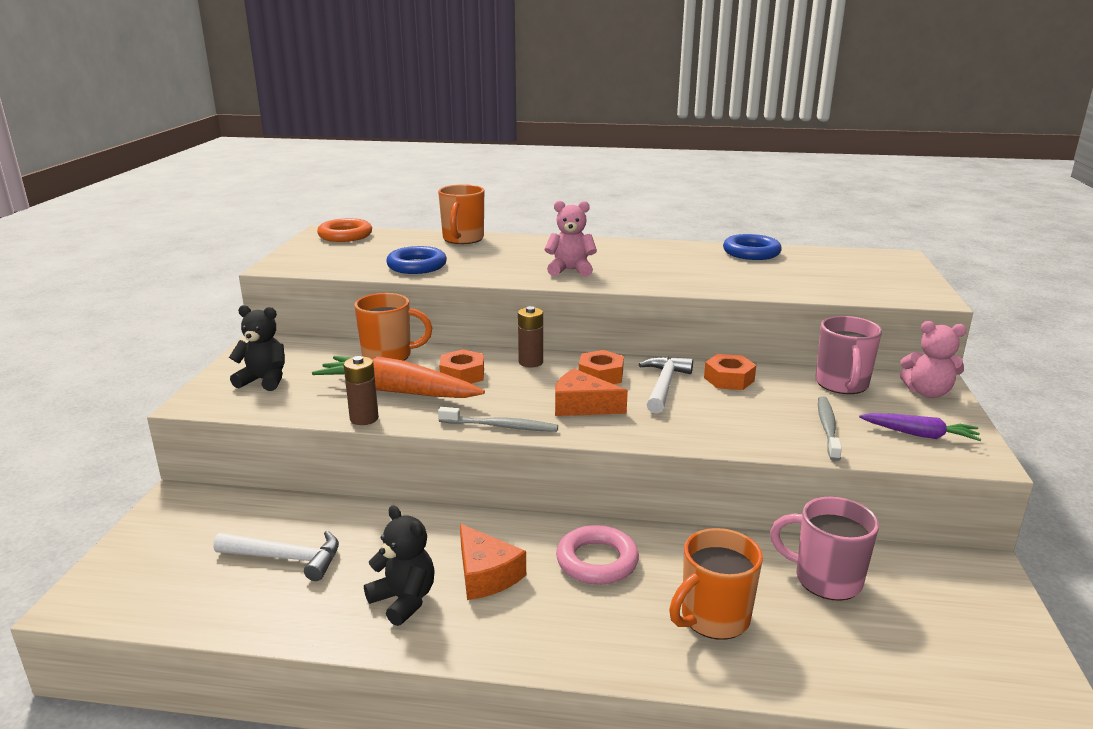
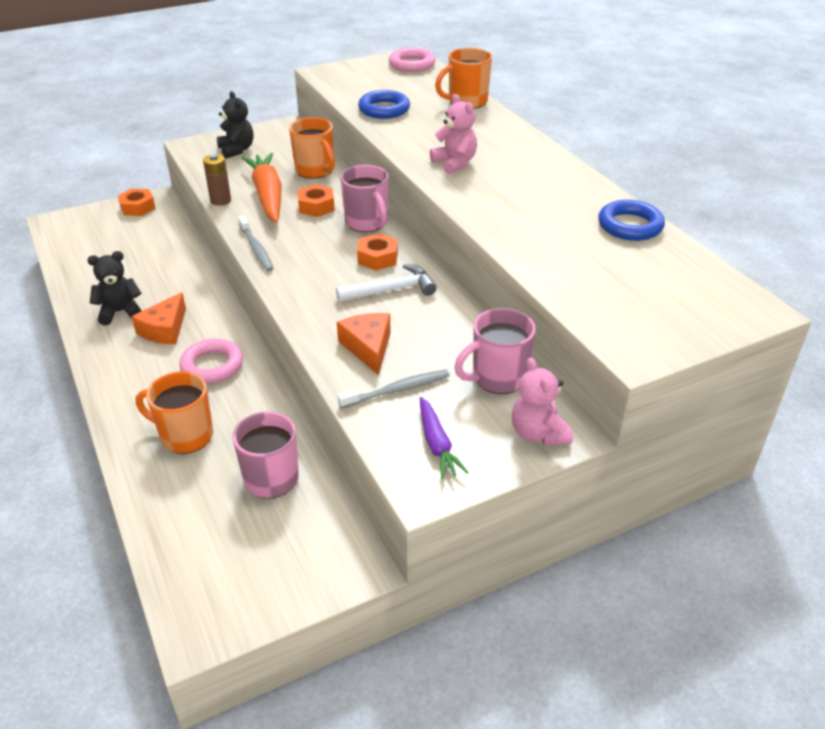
camera: 55 degrees right, 15 degrees up
white hammer [213,530,339,581] -> none
orange ring [317,218,372,242] -> pink ring [389,48,436,72]
black teddy bear [364,505,435,626] -> black teddy bear turned 120 degrees counterclockwise [87,251,142,325]
brown battery [518,306,543,367] -> pink mug [340,165,389,232]
orange cheese [555,369,628,416] -> orange cheese moved to [337,313,391,375]
orange nut [704,354,756,390] -> orange nut moved to [118,189,156,216]

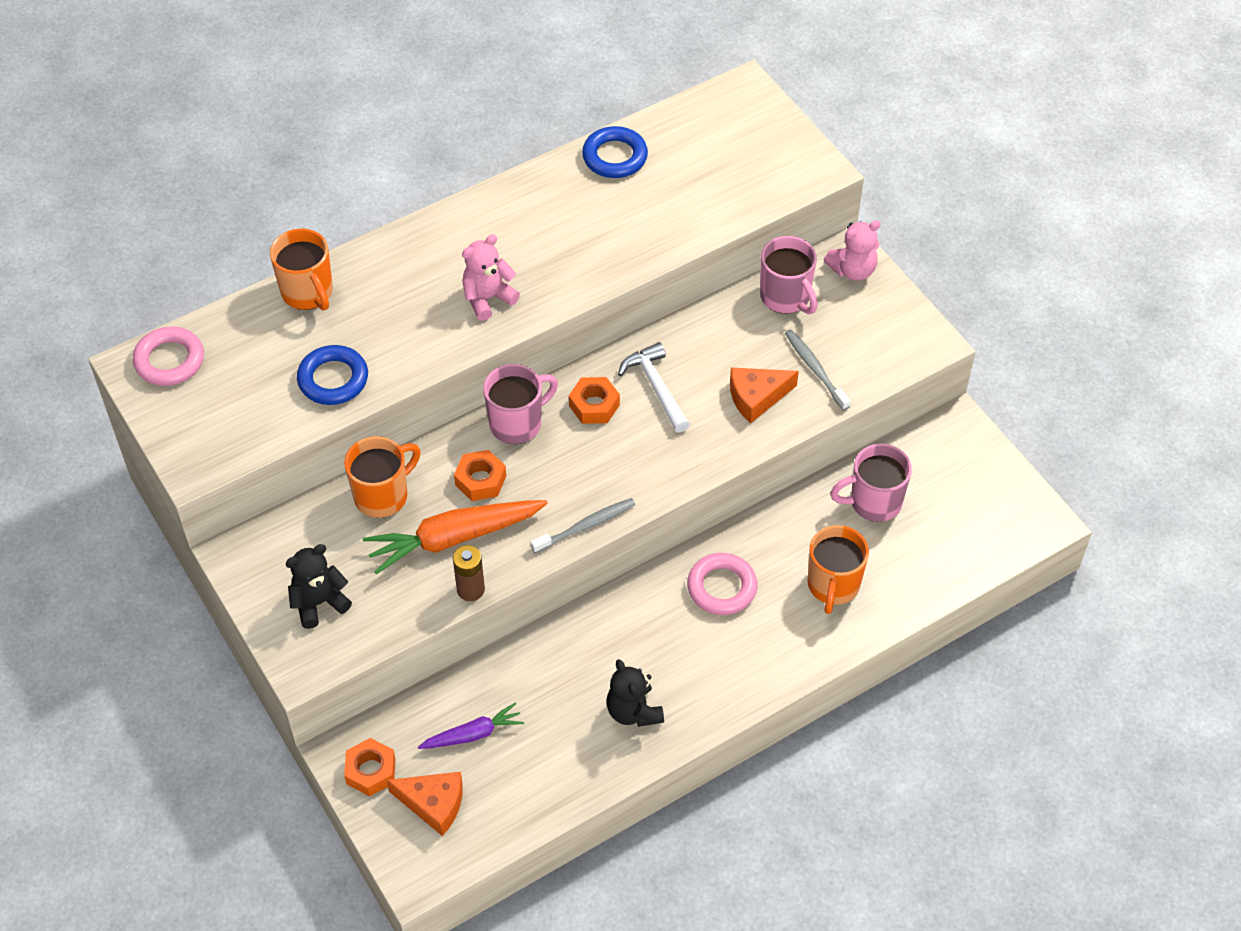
camera: 95 degrees left, 15 degrees up
orange cheese [131,292,186,344] -> orange cheese moved to [387,772,463,836]
purple carrot [420,397,469,479] -> purple carrot moved to [418,702,524,749]

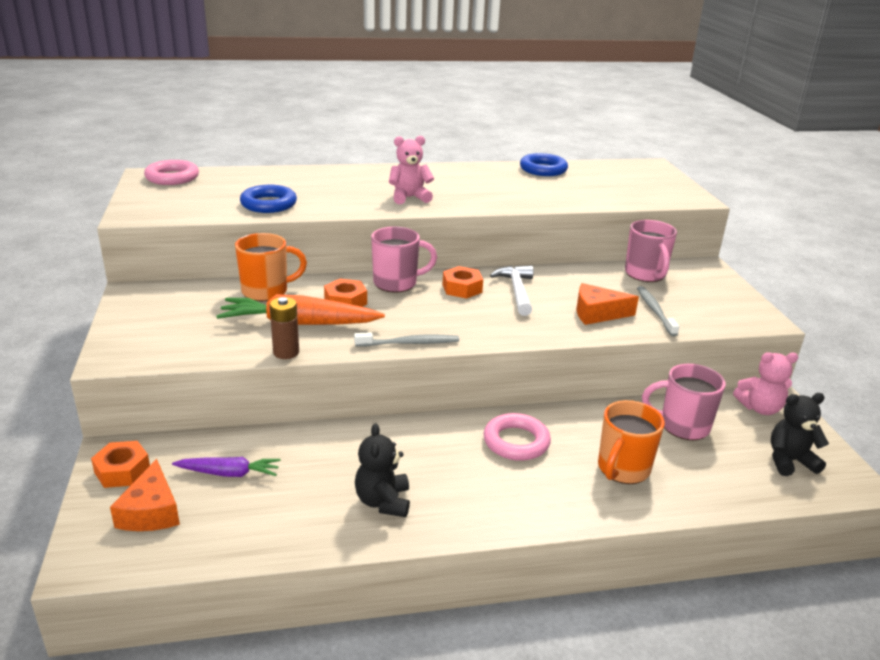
camera: 20 degrees right, 25 degrees down
orange mug [270,229,333,311] -> none
black teddy bear [286,544,352,629] -> black teddy bear moved to [771,393,829,476]
orange cheese [387,772,463,836] -> orange cheese turned 45 degrees clockwise [110,459,180,531]
pink teddy bear [824,220,881,281] -> pink teddy bear moved to [733,352,798,415]

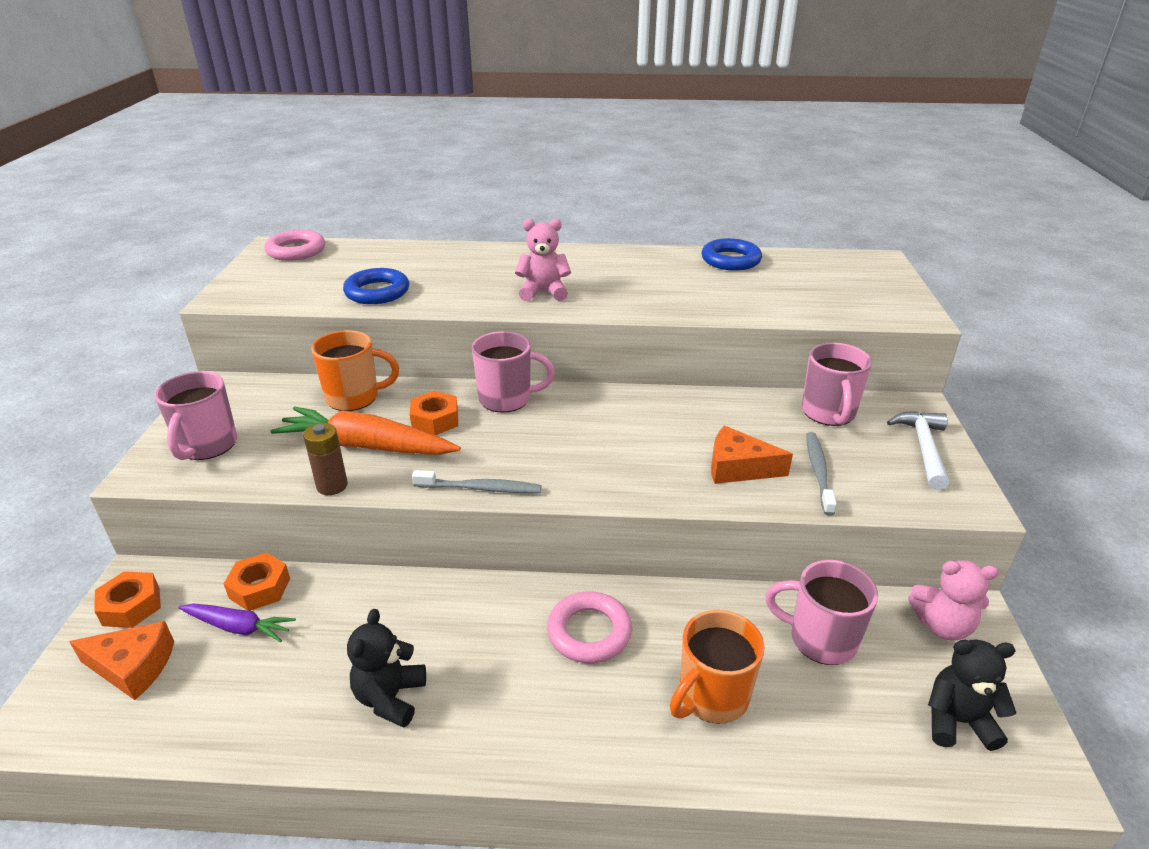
camera: 15 degrees right, 5 degrees up
orange cheese [110,459,180,531] -> orange cheese turned 90 degrees counterclockwise [69,621,174,700]
orange nut [443,266,483,299] -> orange nut moved to [224,552,290,611]
white hammer [490,266,534,316] -> white hammer moved to [887,411,949,490]
none -> pink mug [154,371,237,460]

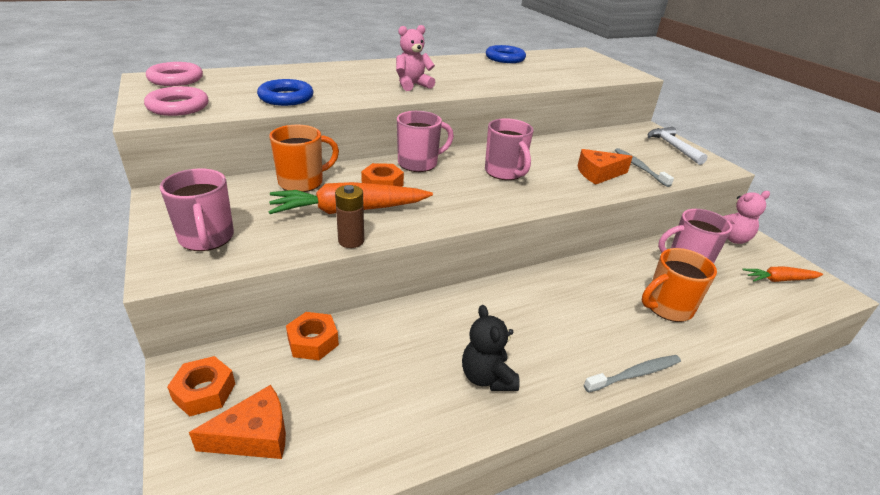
camera: 30 degrees left, 0 degrees up
purple carrot [178,603,296,642] -> none
grey toothbrush [412,470,542,493] -> grey toothbrush moved to [584,355,681,393]
pink ring [547,591,632,663] -> pink ring moved to [144,86,209,116]
orange mug [670,610,765,724] -> orange mug turned 45 degrees clockwise [642,248,717,322]
pink mug [802,343,872,426] -> pink mug moved to [485,118,533,180]
black teddy bear [928,640,1016,751] -> orange carrot [742,267,823,282]

